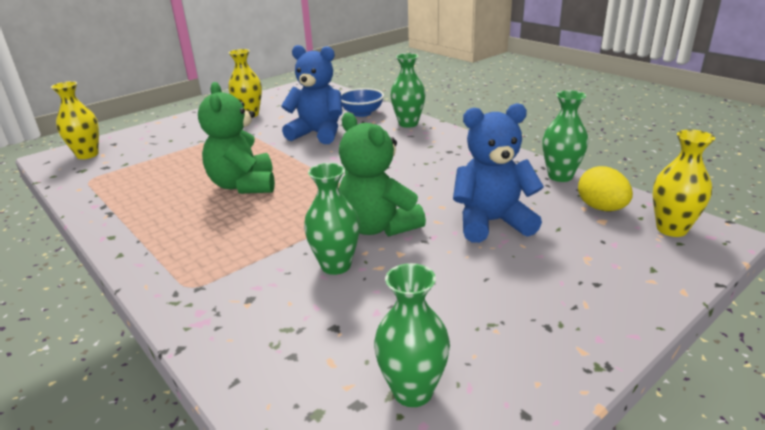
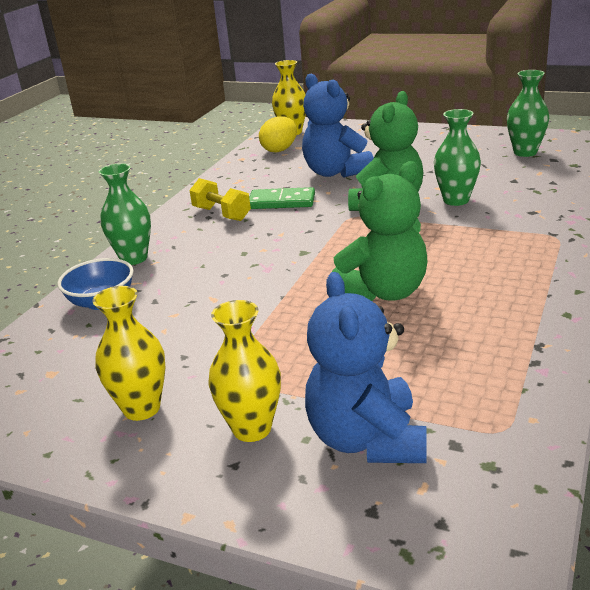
camera: 115 degrees left, 0 degrees up
yellow vase [51,81,99,159] -> yellow vase moved to [208,300,281,442]
blue teddy bear [281,45,342,144] -> blue teddy bear moved to [305,272,427,463]
green vase [543,90,588,182] -> none
none -> yellow dumbbell [189,178,251,221]
none -> green domino [249,187,315,209]

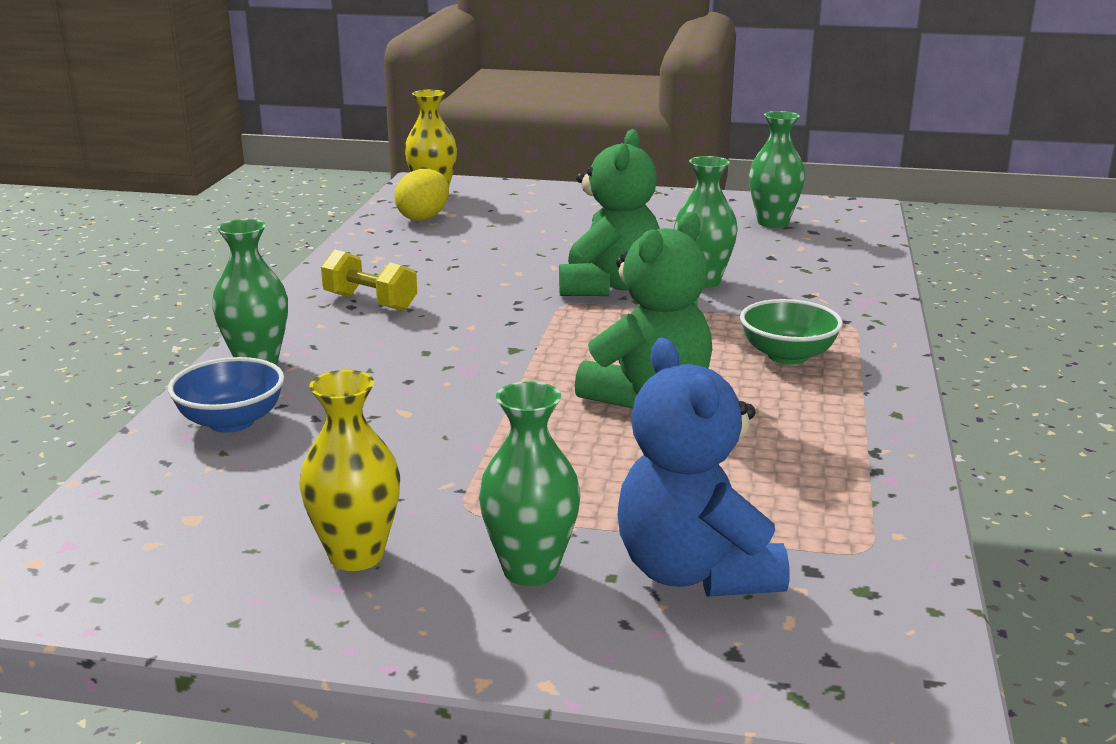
camera: 15 degrees left, 5 degrees down
yellow vase [208,300,281,442] -> green vase [479,381,581,586]
green domino [249,187,315,209] -> none
blue teddy bear [302,74,374,177] -> none
none -> green bowl [740,299,843,364]

